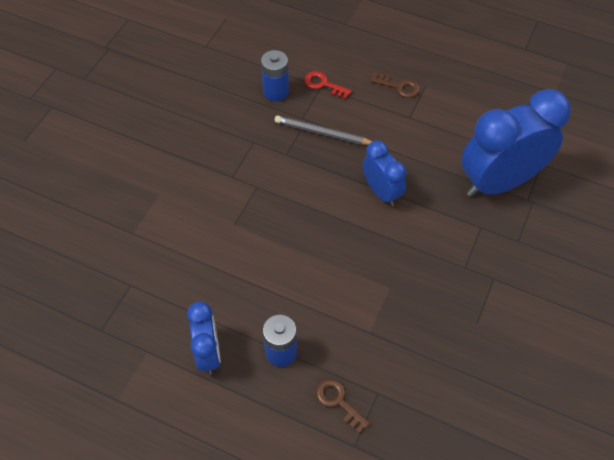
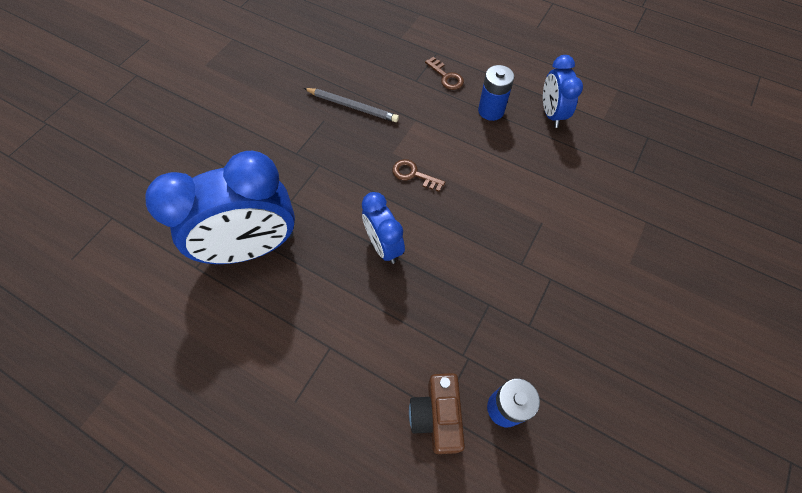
camera: 175 degrees left, 5 degrees up
grey pencil [275,116,372,145] -> grey pencil moved to [304,88,399,122]
red key [304,71,352,99] -> brown camera [409,373,465,454]
brown key [370,73,420,98] -> brown key moved to [392,159,445,192]

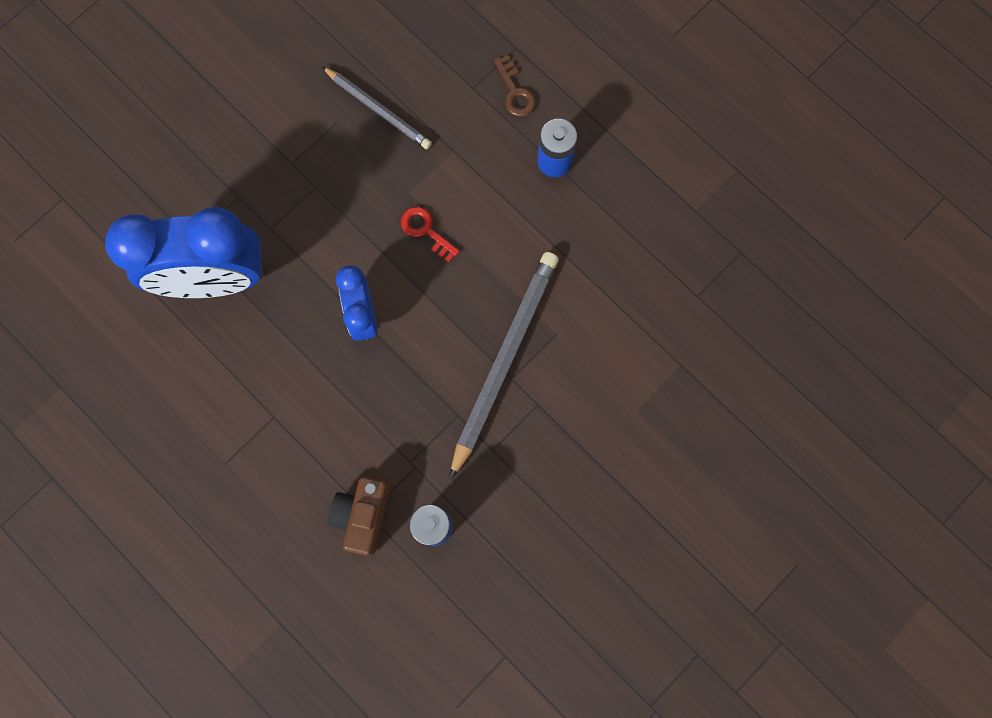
camera: 15 degrees right, 15 degrees up
brown key [392,159,445,192] -> red key [401,207,460,262]
blue clock [543,55,583,128] -> none
none -> grey pencil [450,252,559,480]

